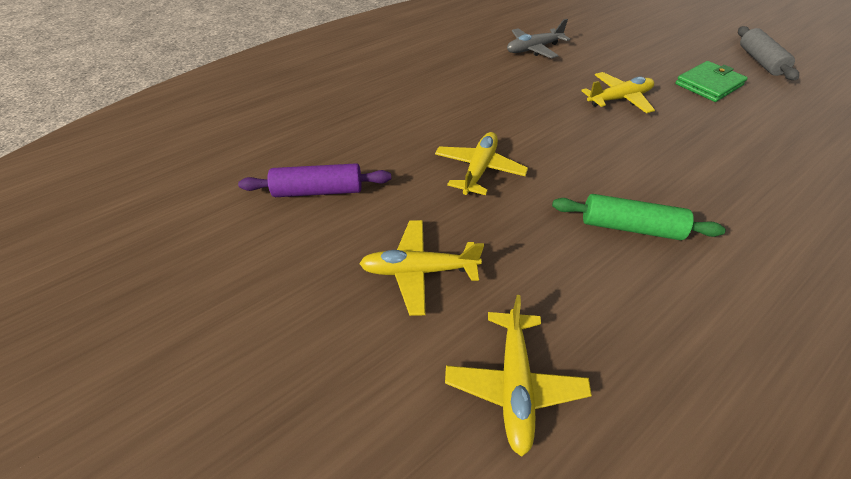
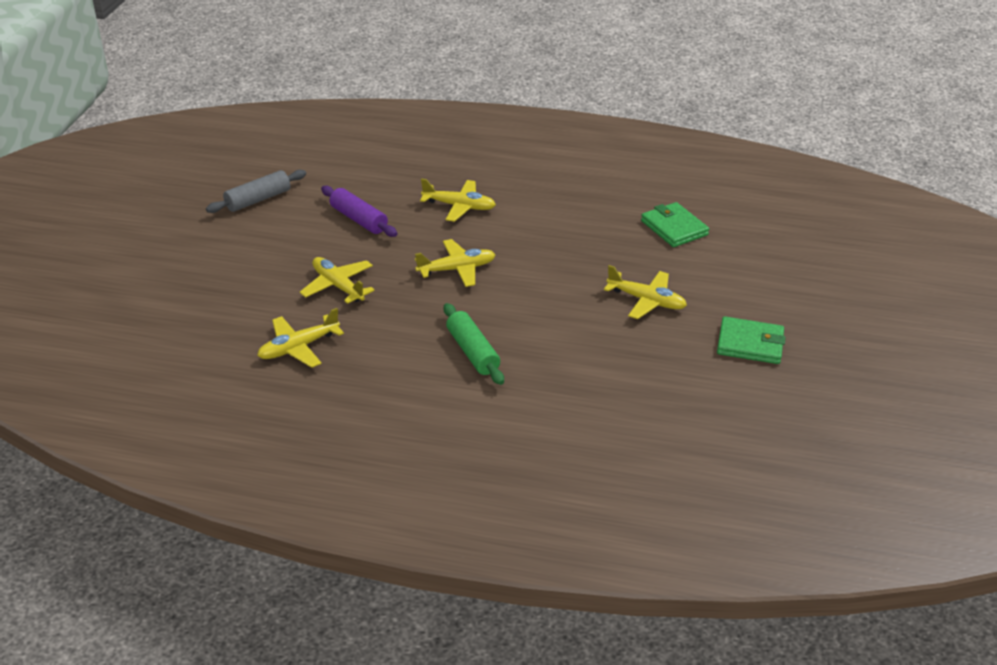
camera: 50 degrees right, 10 degrees down
grey plane [507,19,570,58] -> green wallet [641,202,709,247]
grey rolling pin [738,26,799,80] -> grey rolling pin moved to [206,170,306,213]
none -> yellow plane [420,178,496,222]

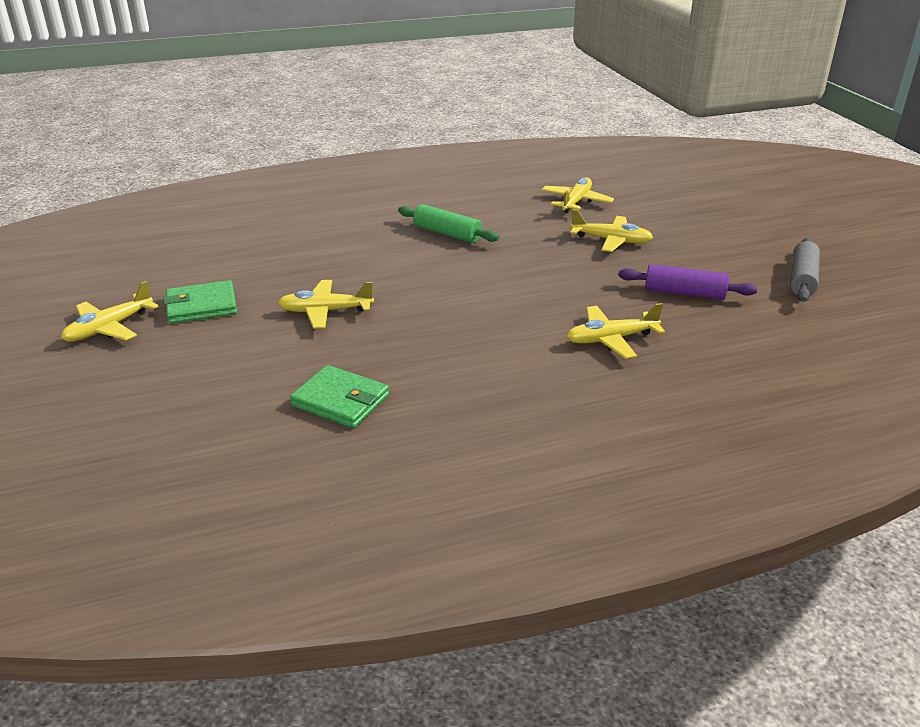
camera: 150 degrees right, 5 degrees down
yellow plane [415,239,496,287] -> yellow plane moved to [61,281,159,342]

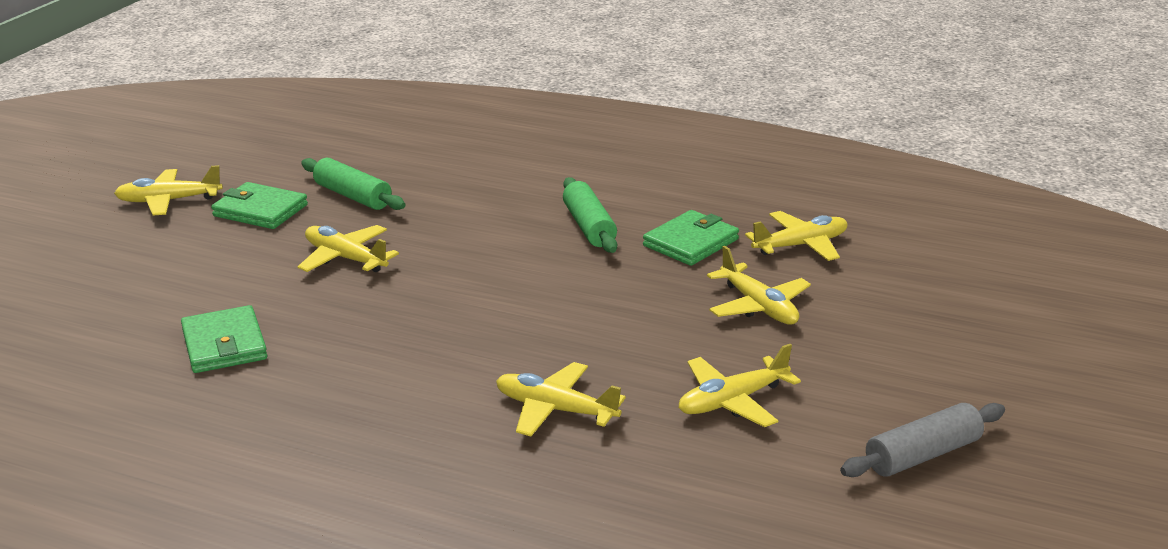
camera: 40 degrees right, 5 degrees down
purple rolling pin [618,264,757,300] -> yellow plane [679,344,801,427]
none -> green rolling pin [301,158,405,210]
none -> green wallet [643,210,739,266]

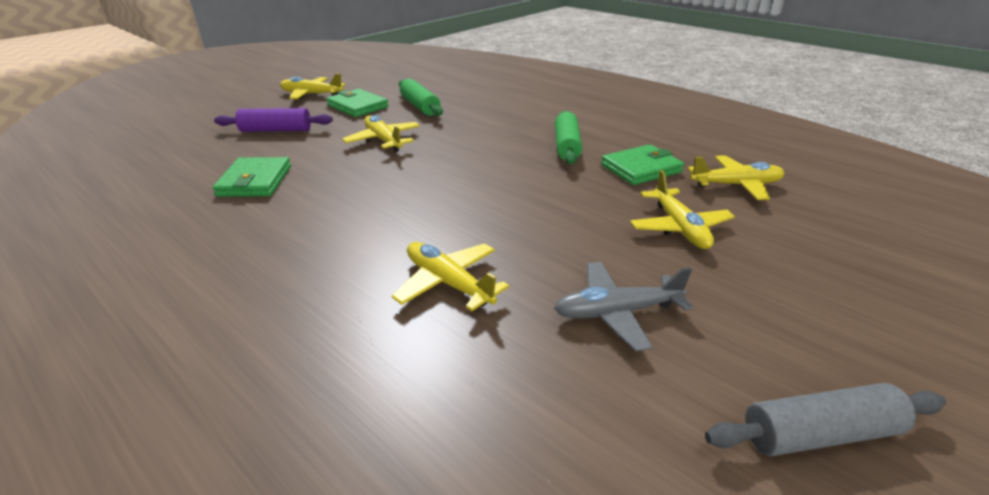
camera: 20 degrees right, 5 degrees up
yellow plane [679,344,801,427] -> grey plane [554,262,693,351]
none -> purple rolling pin [214,108,333,132]

